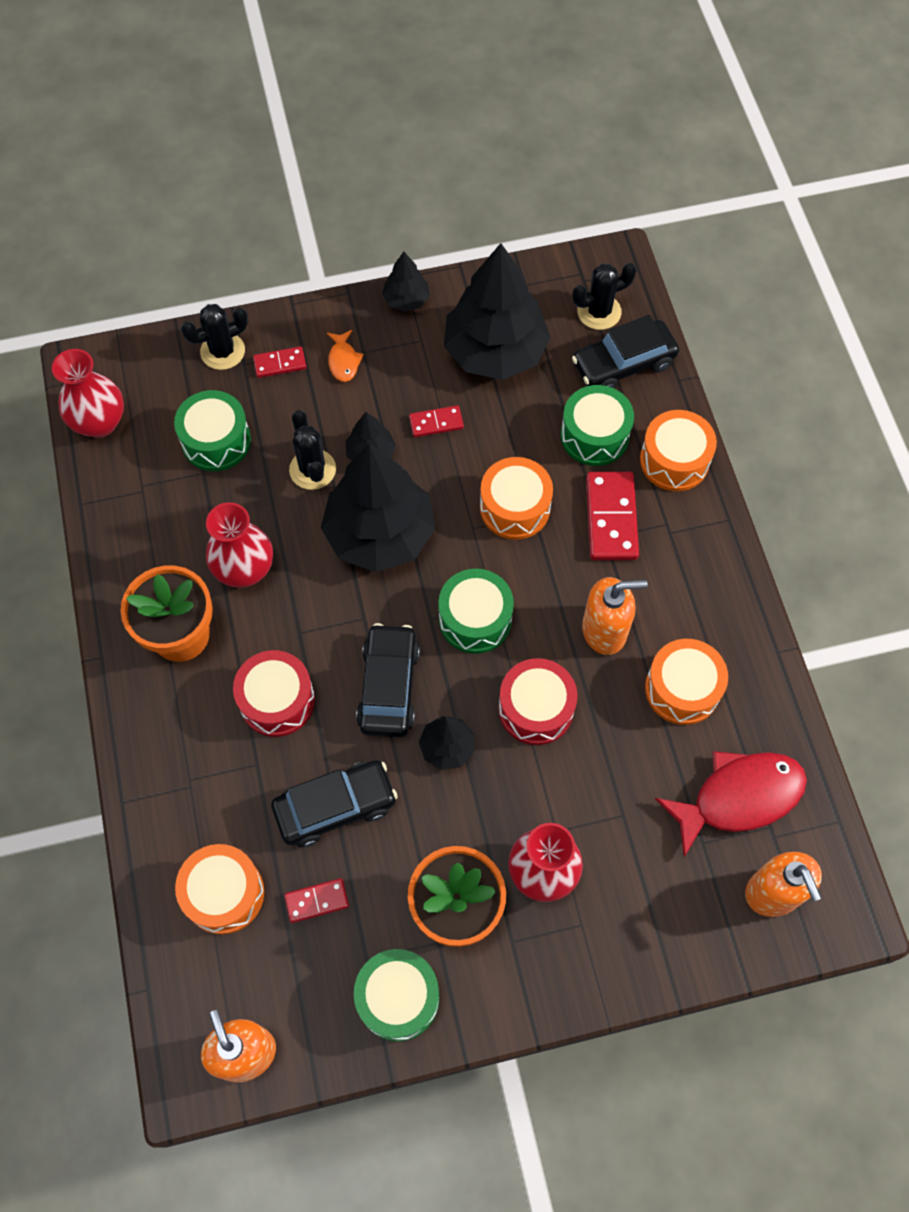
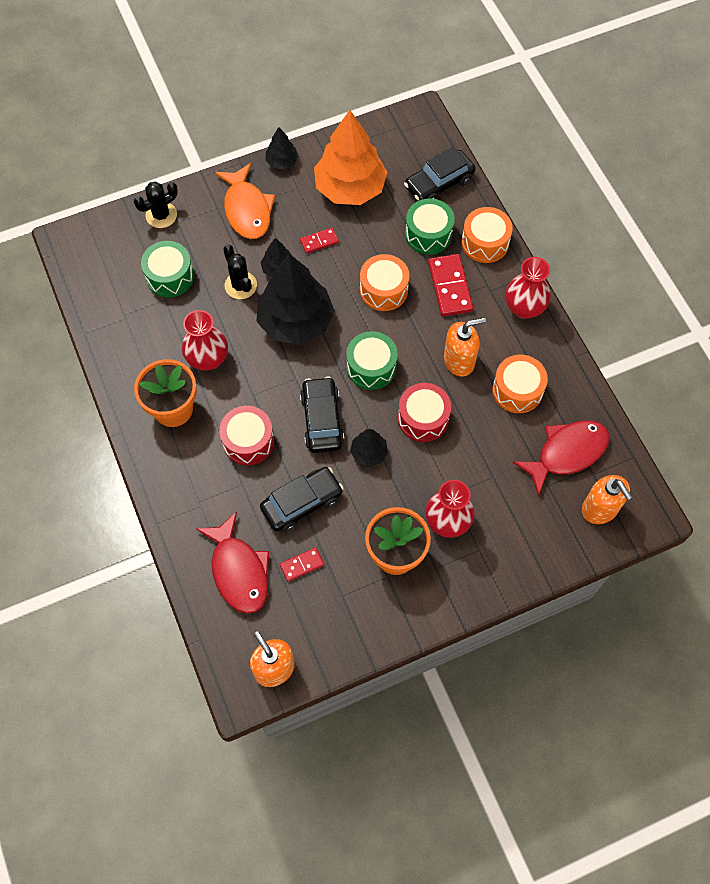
camera: 10 degrees left, 0 degrees up
red vase [52,349,124,438] -> red vase moved to [505,257,551,319]
orange drum [175,844,264,934] -> red fish [196,512,270,614]
red domino [253,346,306,378] -> none
orange fish [327,330,364,382] -> orange fish [215,163,275,239], size x2.12
green drum [354,949,439,1041] -> none
black tree [444,243,551,380] -> orange tree [314,110,387,205]
black cactus [572,263,637,330] -> none

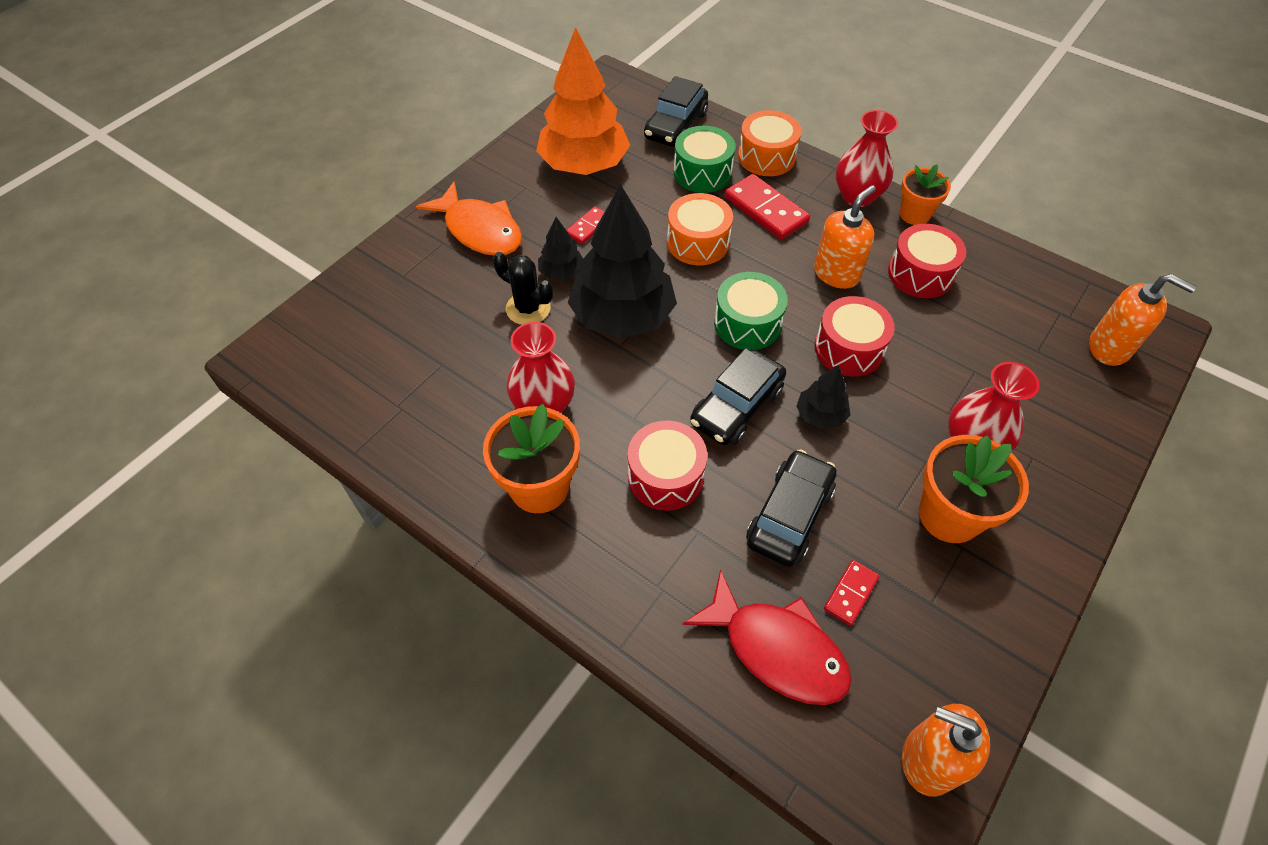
camera: 30 degrees left, 10 degrees down
black cactus [134,182,178,228] -> none
green drum [141,241,194,297] -> none
black tree [265,127,299,170] -> none
black car [300,376,344,453] -> black car turned 105 degrees counterclockwise [690,348,786,445]
orange drum [493,355,548,413] -> red drum [888,224,966,298]
red fish [513,420,609,496] -> none
none -> orange flower pot [900,164,951,225]

